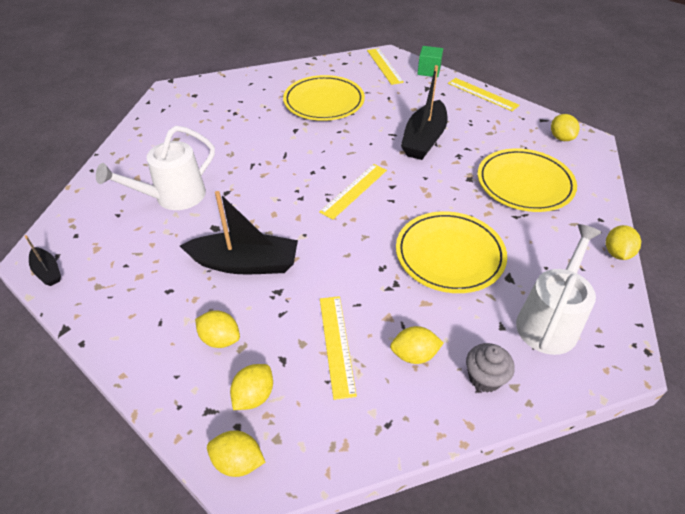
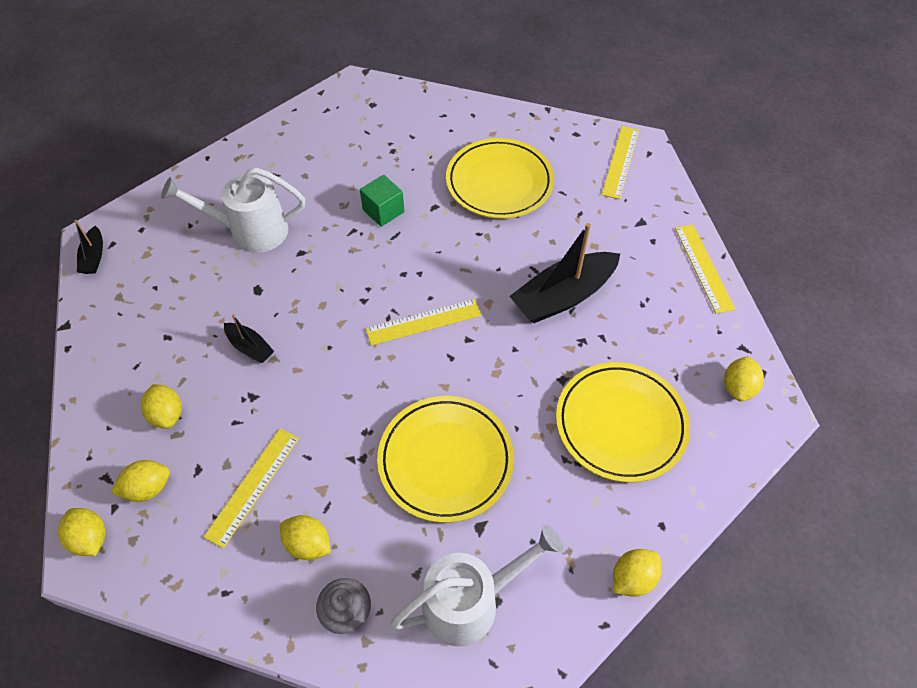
camera: 35 degrees right, 10 degrees up
black boat [180,191,298,274] -> black boat [224,314,274,363], size x0.49
green cube [417,46,443,77] -> green cube moved to [360,175,405,227]

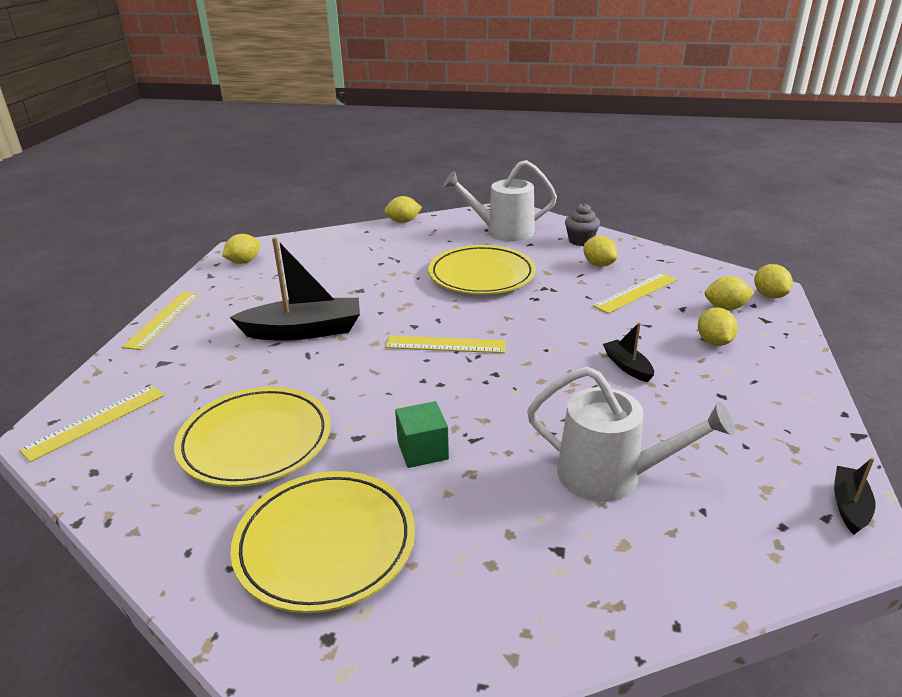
camera: 155 degrees left, 25 degrees down
yellow plate [556,362,690,483] -> yellow plate moved to [230,471,415,613]

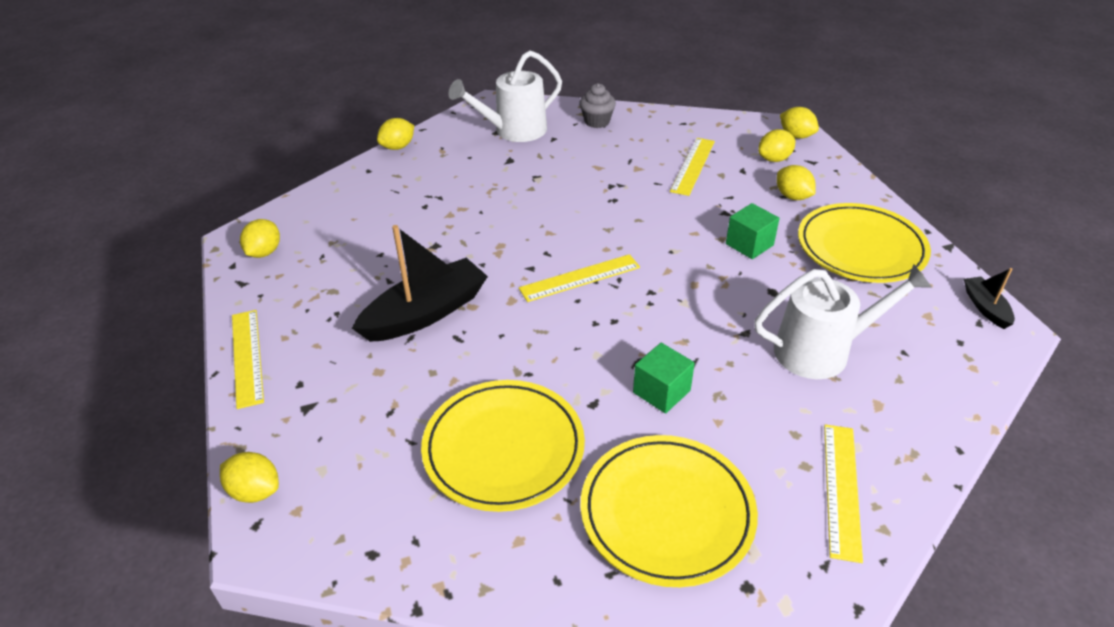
camera: 30 degrees left, 10 degrees up
yellow ruler [19,385,165,462] -> yellow ruler moved to [824,424,863,563]
yellow plate [428,245,536,295] -> yellow plate moved to [798,203,931,283]
yellow lemon [584,236,618,267] -> yellow lemon moved to [220,452,279,503]
black boat [603,322,654,382] -> green cube [726,203,780,259]

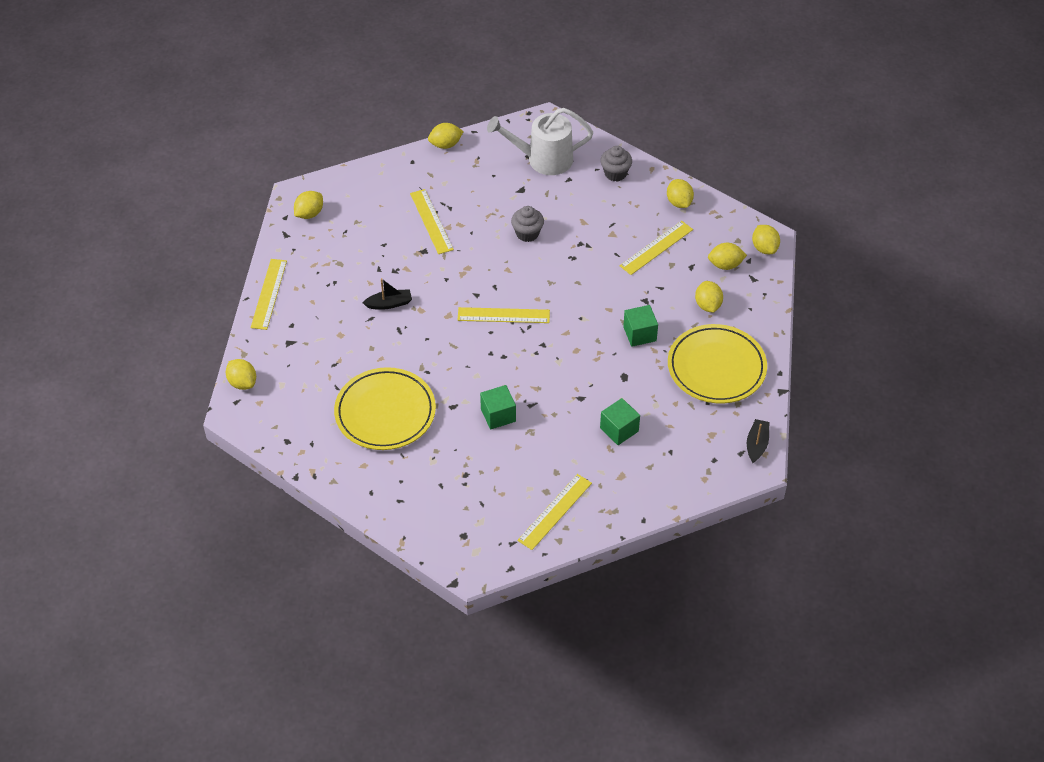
camera: 25 degrees right, 10 degrees up
black boat [352,225,488,342] -> black boat [362,278,412,310], size x0.49
yellow plate [580,435,758,587] -> none
white watering can [754,264,932,379] -> green cube [600,398,640,445]
none -> yellow ruler [410,189,454,254]
none -> grey cupcake [511,206,544,242]
none -> yellow lemon [667,179,694,208]

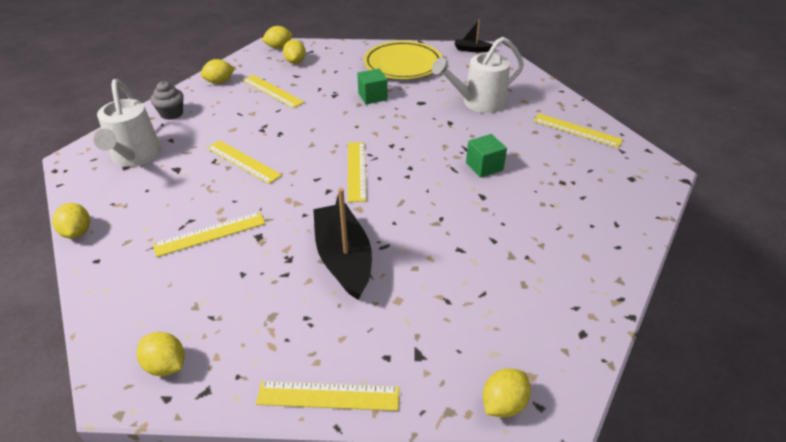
camera: 95 degrees left, 10 degrees down
yellow plate [334,367,436,450] -> none
black boat [362,278,412,310] -> black boat [313,188,372,300], size x2.03
grey cupcake [511,206,544,242] -> yellow ruler [207,140,282,184]
green cube [600,398,640,445] -> white watering can [432,37,524,113]
yellow lemon [695,281,723,313] -> none

